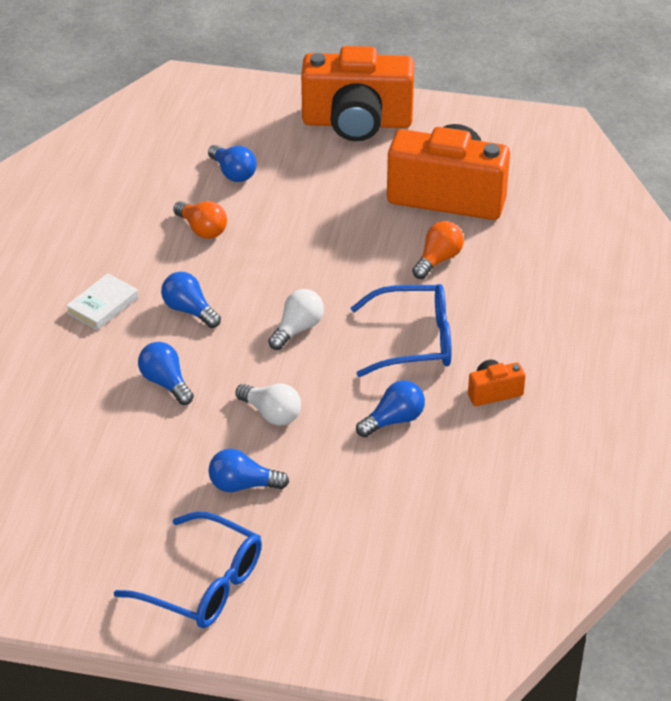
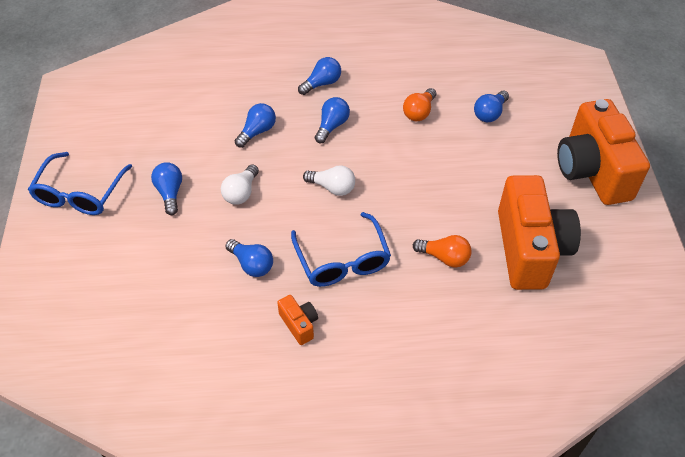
camera: 75 degrees right, 10 degrees up
white book [66,273,138,330] -> blue light bulb [298,57,341,95]

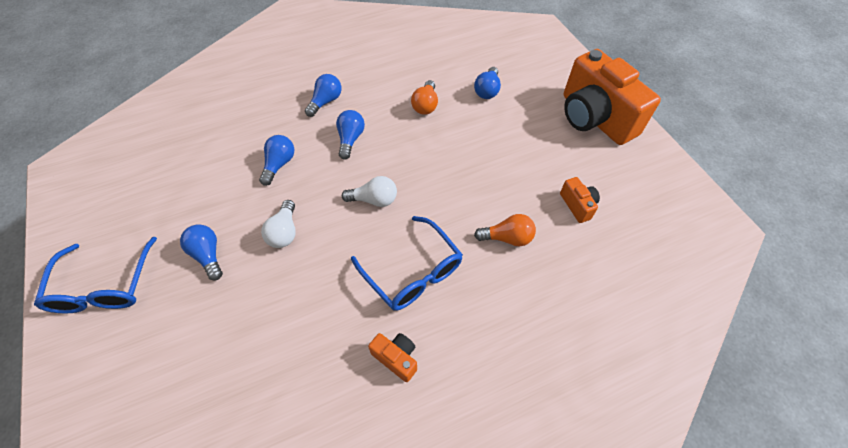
camera: 20 degrees left, 5 degrees up
blue light bulb [225,239,273,277] -> none
orange camera [498,175,581,290] -> orange camera [560,177,600,223], size x0.42

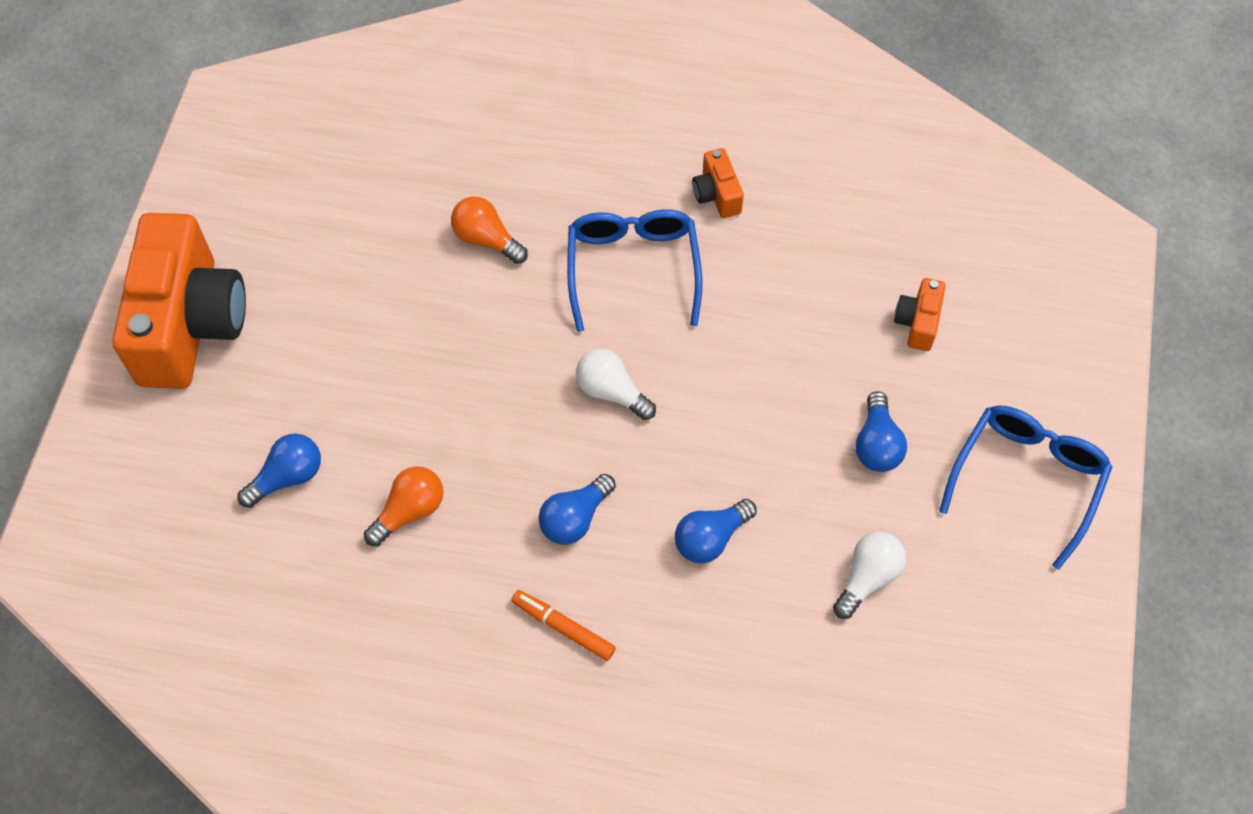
camera: 145 degrees left, 5 degrees up
white light bulb [261,200,296,248] -> white light bulb moved to [833,532,906,619]
blue light bulb [305,74,341,117] -> orange marker [511,590,616,661]
orange camera [560,177,600,223] -> orange camera moved to [894,278,946,351]

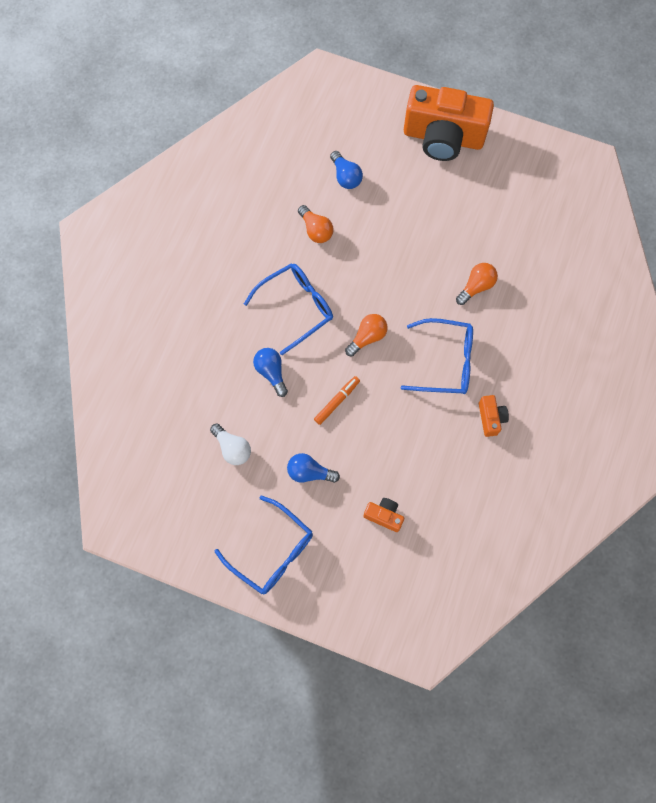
camera: 100 degrees right, 10 degrees up
orange marker [511,590,616,661] -> orange marker moved to [314,376,360,425]
blue light bulb [538,474,616,545] -> blue glasses [244,263,333,355]
white light bulb [576,349,656,420] -> orange light bulb [345,314,388,356]
orange camera [692,148,744,218] -> orange camera turned 90 degrees clockwise [479,395,509,437]

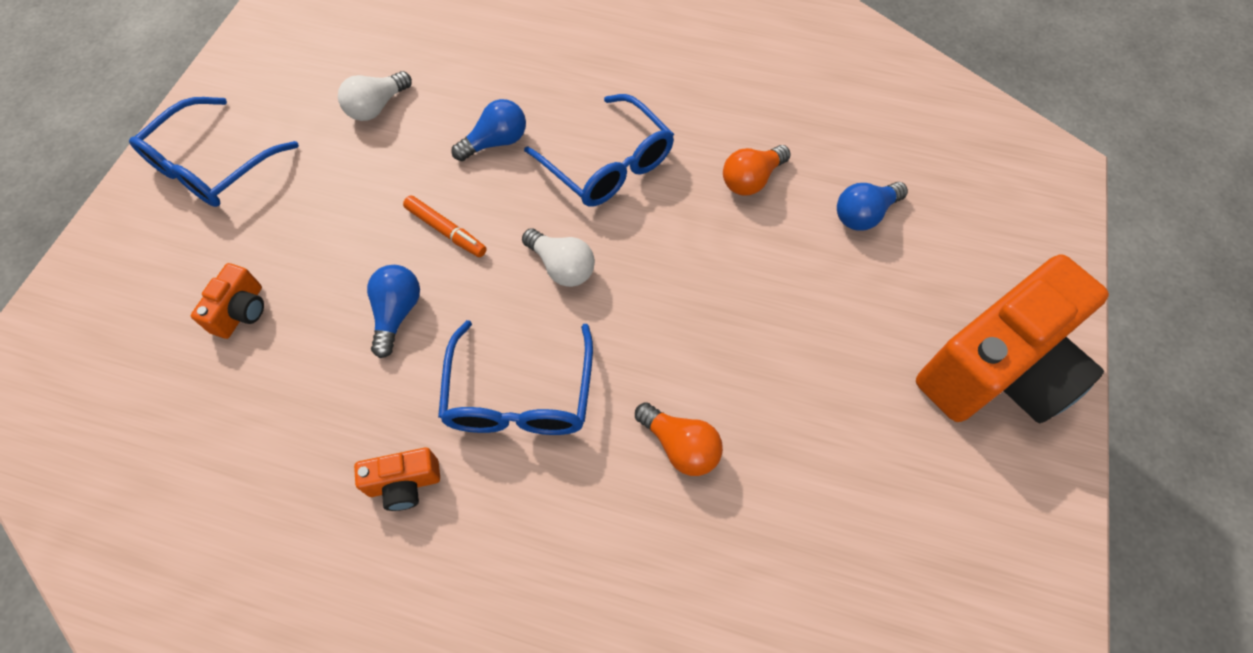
camera: 85 degrees right, 10 degrees down
blue light bulb [287,453,340,483] -> blue light bulb moved to [367,265,420,358]
orange light bulb [345,314,388,356] -> white light bulb [522,228,595,287]
orange camera [404,85,494,161] -> orange camera turned 135 degrees counterclockwise [916,254,1109,423]

